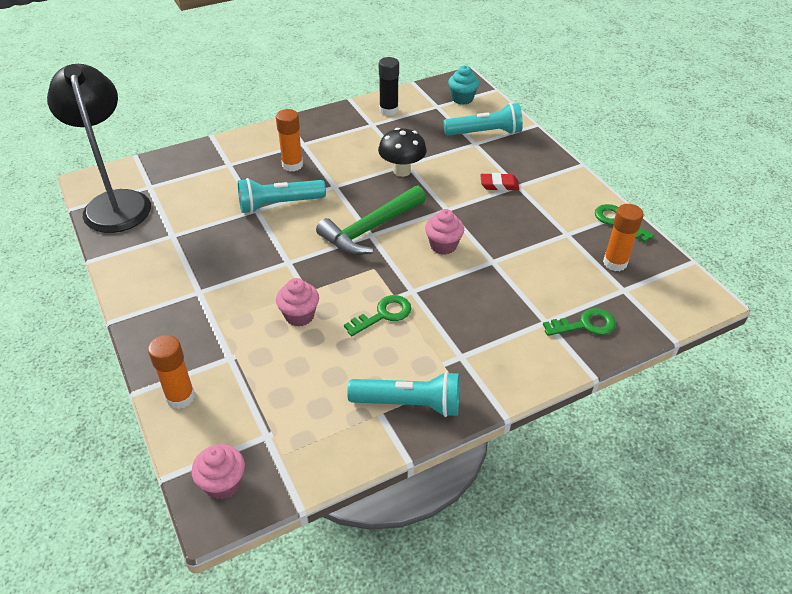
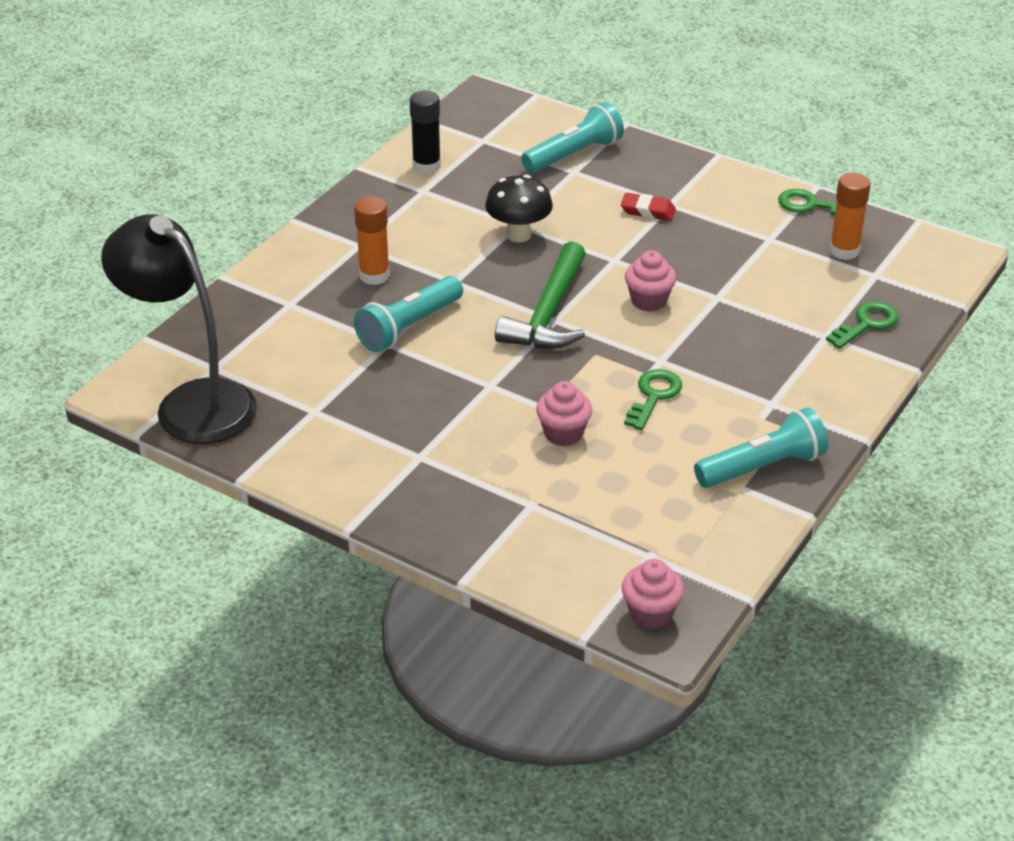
camera: 30 degrees left, 5 degrees down
orange glue stick [148,335,195,409] -> none
turquoise cupcake [448,65,479,105] -> none
red eraser [480,173,519,191] -> red eraser turned 45 degrees clockwise [621,193,676,221]

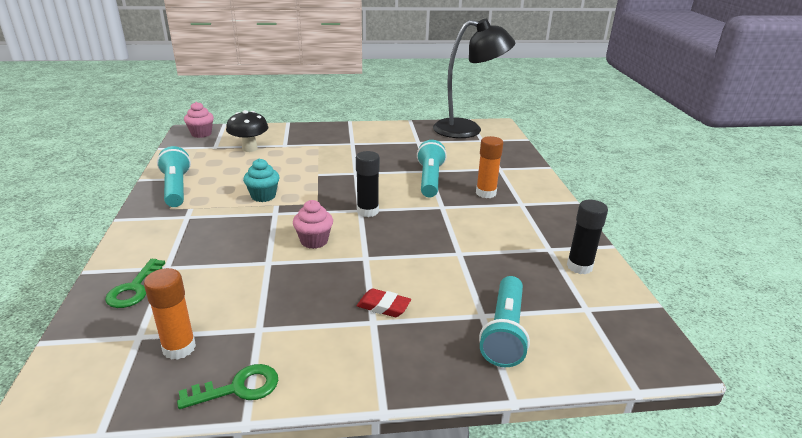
camera: 140 degrees right, 10 degrees down
black mushroom [485,175,553,242] -> black mushroom moved to [226,110,268,152]
green hammer [495,241,586,349] -> black glue stick [356,151,380,217]
pink cupcake [536,381,592,447] -> none
red eraser [621,193,676,221] -> red eraser turned 45 degrees clockwise [357,288,411,317]
green key [624,369,682,430] -> turquoise cupcake [243,158,279,202]
turquoise flashlight [694,407,828,488] -> turquoise flashlight turned 135 degrees clockwise [157,146,191,207]

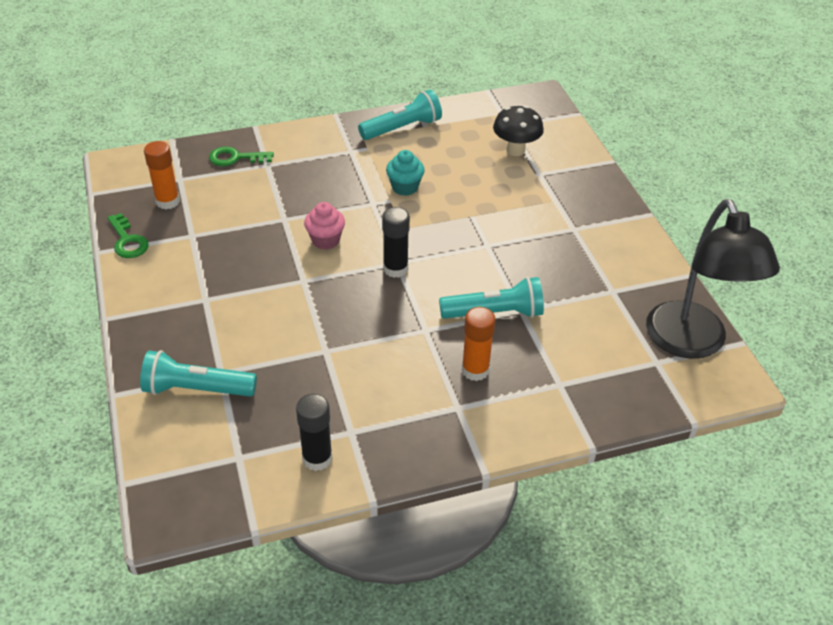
camera: 80 degrees right, 15 degrees up
pink cupcake [184,102,214,138] -> none
red eraser [357,288,411,317] -> none

